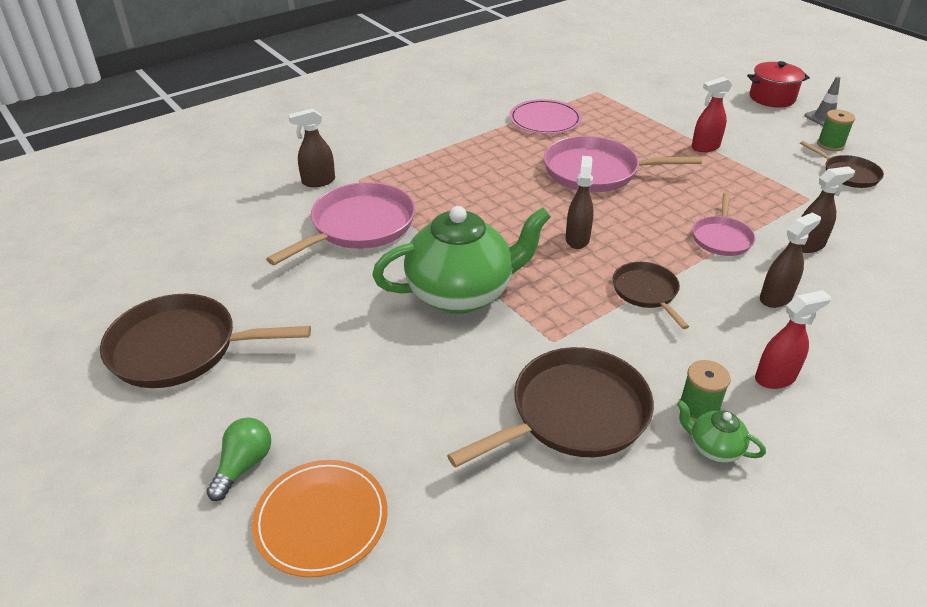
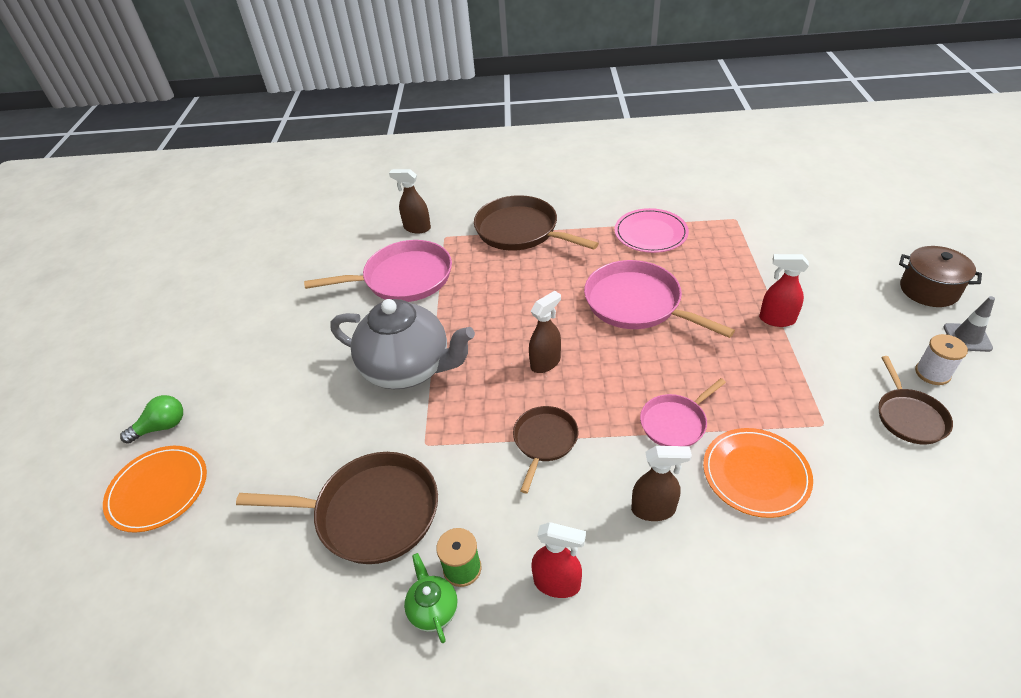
camera: 40 degrees right, 5 degrees up
brown pan [100,294,311,388] -> brown pan moved to [474,195,599,251]
green teapot [372,206,551,314] -> grey teapot [331,299,475,389]
red pot [747,61,810,107] -> brown pot [899,246,982,307]
brown spray bottle [801,166,855,253] -> orange plate [703,428,813,518]
green spool [817,109,855,151] -> white spool [915,334,968,385]

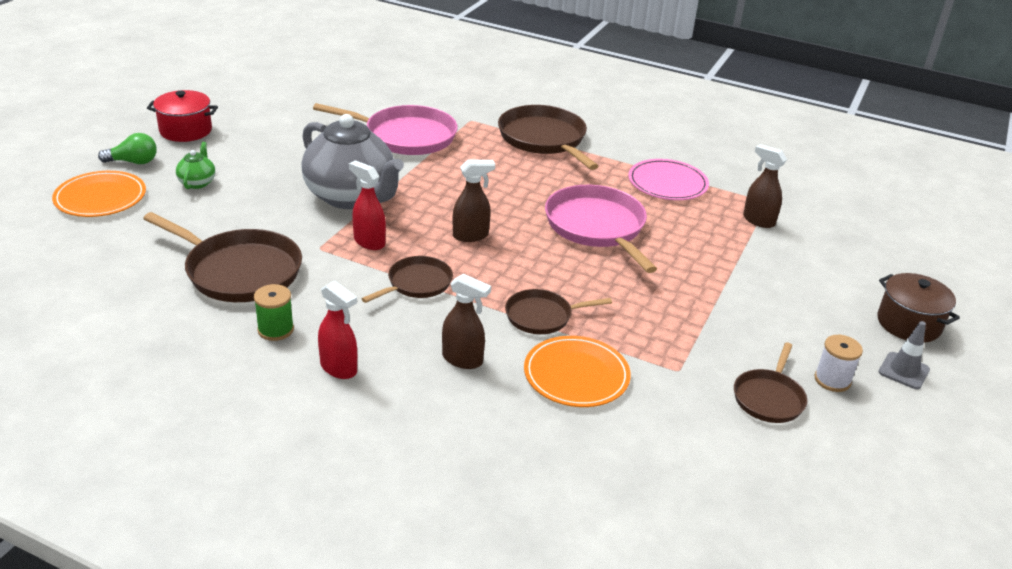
camera: 20 degrees right, 10 degrees down
brown spray bottle [389,169,431,233] -> brown spray bottle moved to [743,144,787,228]
green teapot [404,553,458,643] -> green teapot moved to [176,142,215,189]
pink pan [640,378,726,446] -> brown pan [505,289,612,334]
red spray bottle [759,254,809,327] -> red spray bottle moved to [349,160,386,250]
none -> red pot [147,90,218,142]

